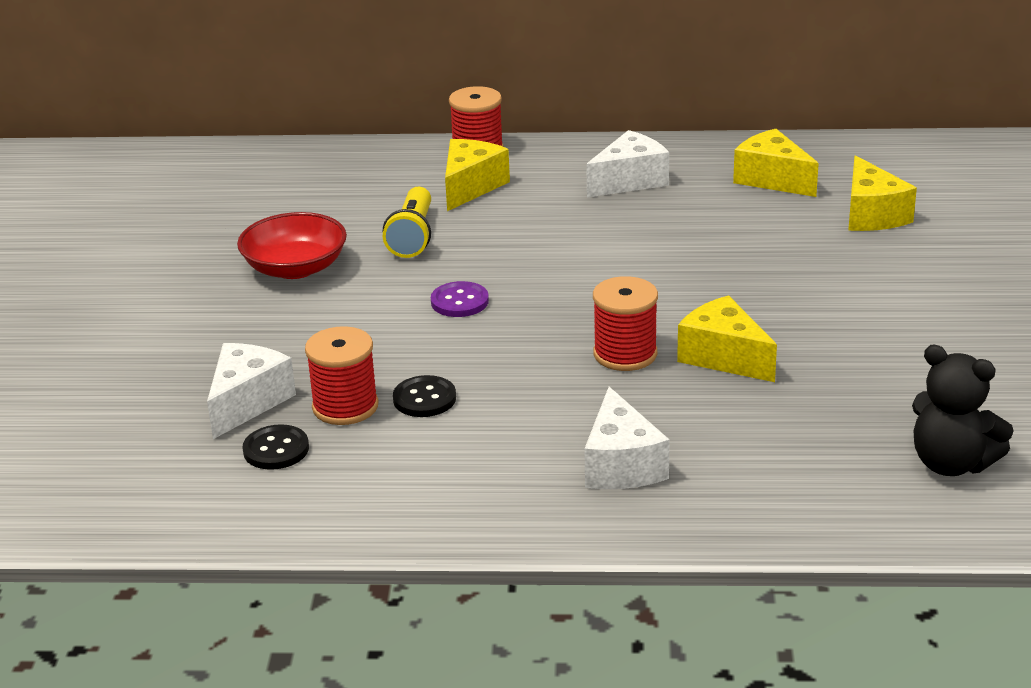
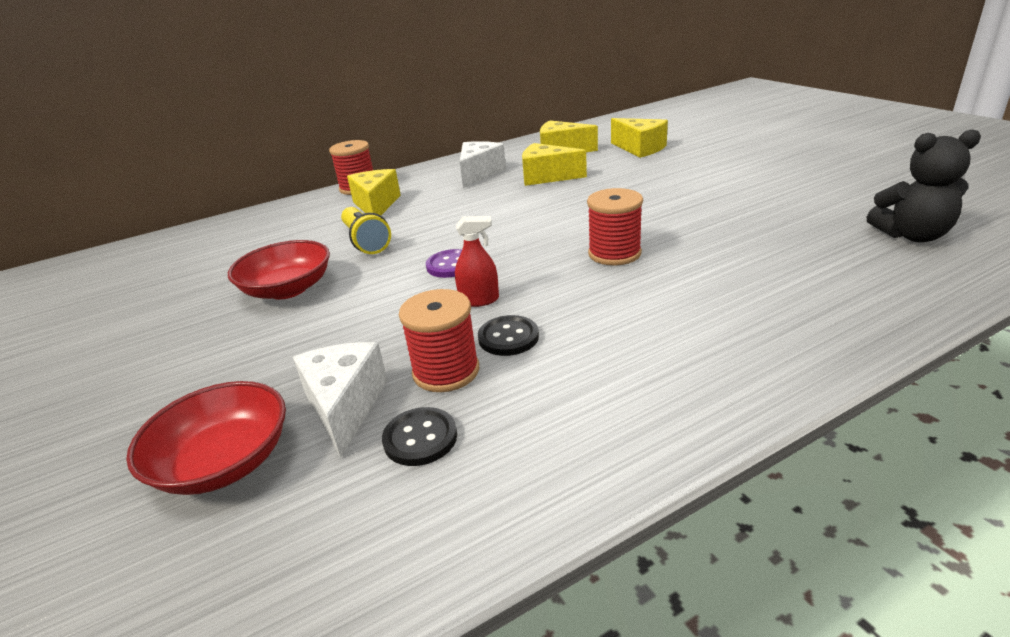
camera: 30 degrees left, 0 degrees up
white cheese [584,387,670,489] -> none
yellow cheese [677,295,777,382] -> yellow cheese moved to [522,143,587,186]
none -> red bowl [126,381,286,495]
none -> red spray bottle [455,216,499,307]

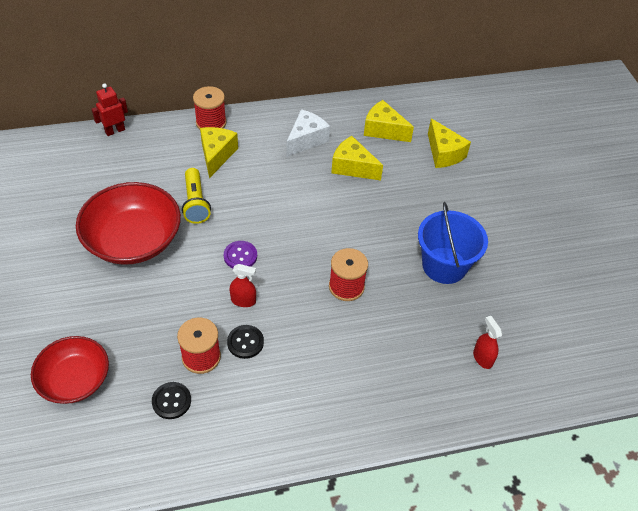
camera: 10 degrees right, 20 degrees up
red bowl [228,240,330,299] -> red bowl [76,182,181,265], size x1.55
white cheese [293,342,388,457] -> none
black teddy bear [867,129,981,243] -> none
none -> red robot [92,83,128,136]
none -> blue bucket [418,202,488,284]
none -> red spray bottle [473,316,502,369]

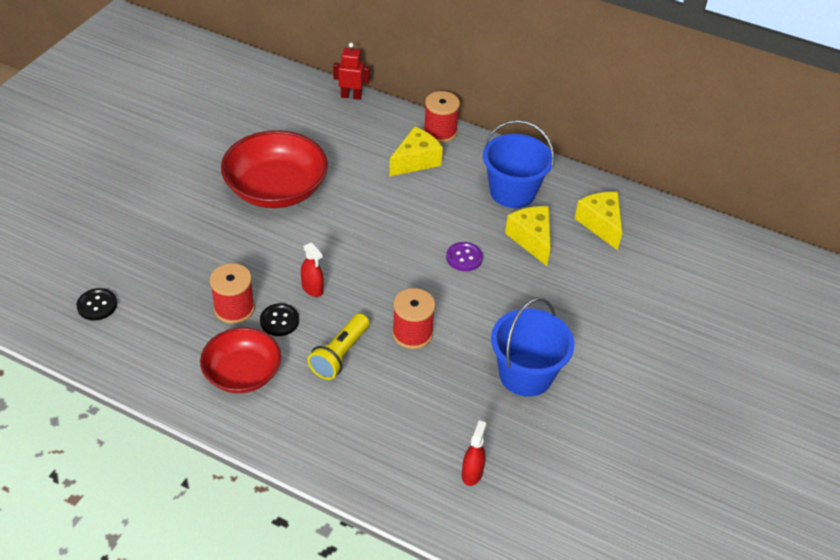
camera: 40 degrees right, 5 degrees down
red bowl [31,336,109,404] -> red bowl moved to [200,327,281,393]
black button [152,382,191,419] -> black button moved to [76,288,117,320]
yellow flashlight [182,168,211,224] -> yellow flashlight moved to [308,313,369,380]
purple button [224,241,257,268] -> purple button moved to [446,242,483,271]
white cheese [286,109,330,157] -> blue bucket [483,120,554,208]
yellow cheese [428,119,471,168] -> none

